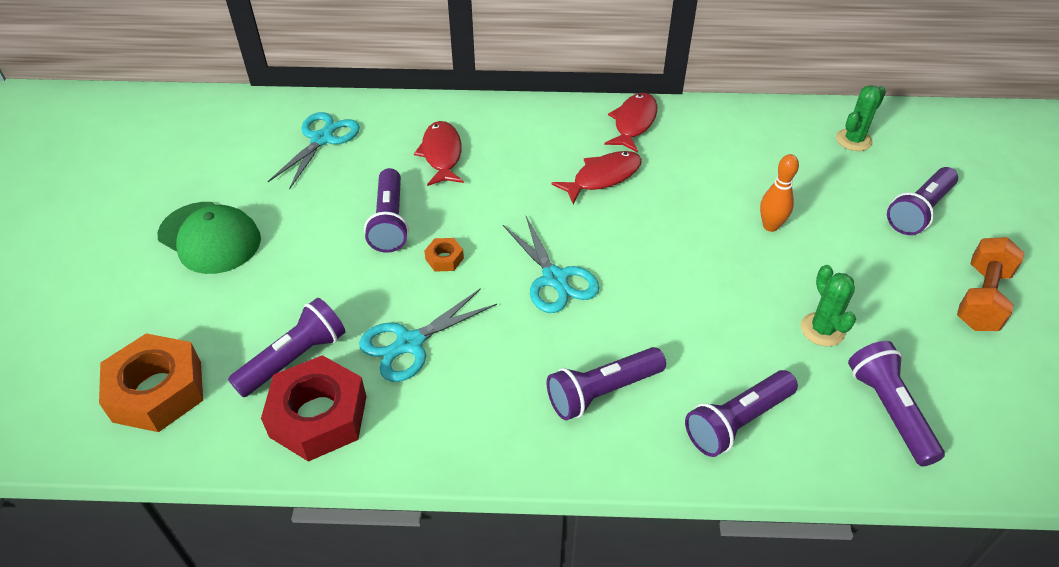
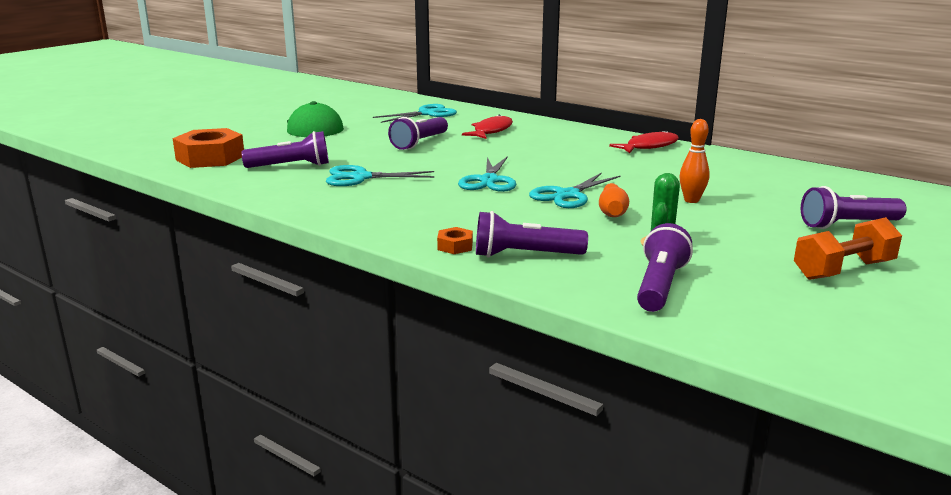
camera: 35 degrees right, 25 degrees down
red nut [261,355,367,462] -> none
orange nut [424,238,464,272] -> orange nut moved to [437,227,473,254]
purple flashlight [546,347,666,420] -> none
red fish [551,151,642,204] -> none
green cactus [836,85,886,151] -> none
none -> turquoise scissors [529,172,621,208]
none -> orange bowling pin [599,183,629,217]

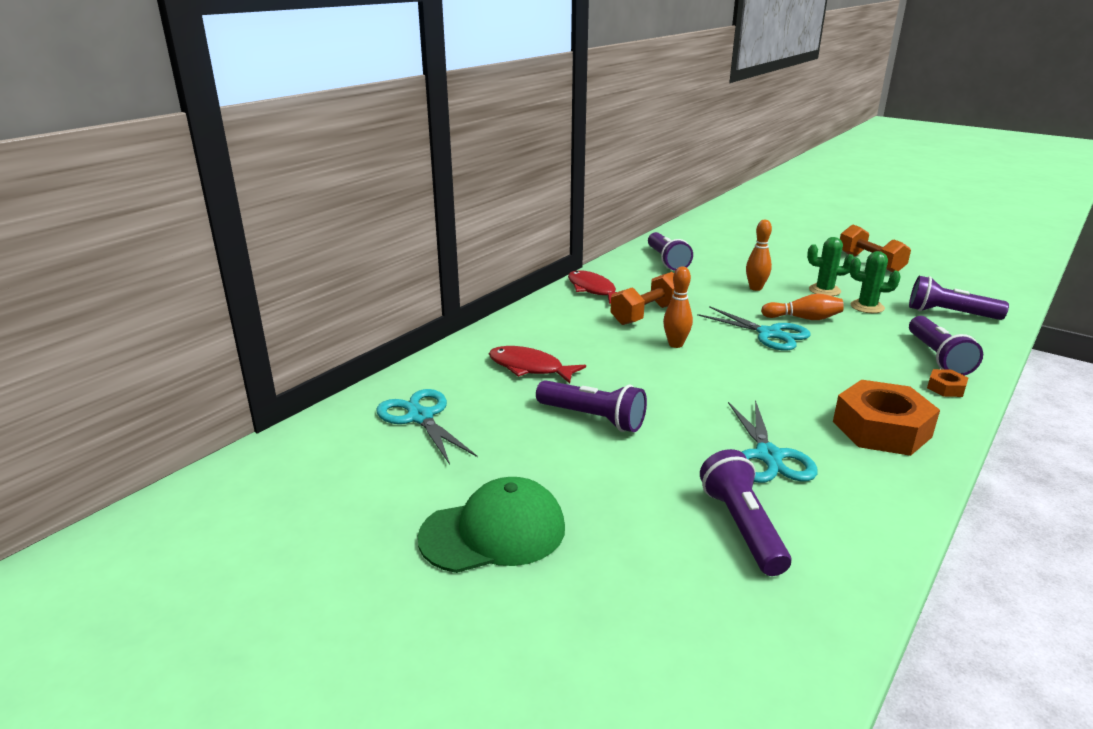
camera: 90 degrees left, 5 degrees up
orange nut [173,128,244,168] -> orange nut moved to [833,380,940,456]
turquoise scissors [458,156,516,192] -> none
purple flashlight [801,186,907,229] -> purple flashlight moved to [648,232,693,271]
none -> orange dumbbell [610,272,674,325]
none -> orange bowling pin [663,267,693,348]
none -> green cactus [807,237,854,296]

